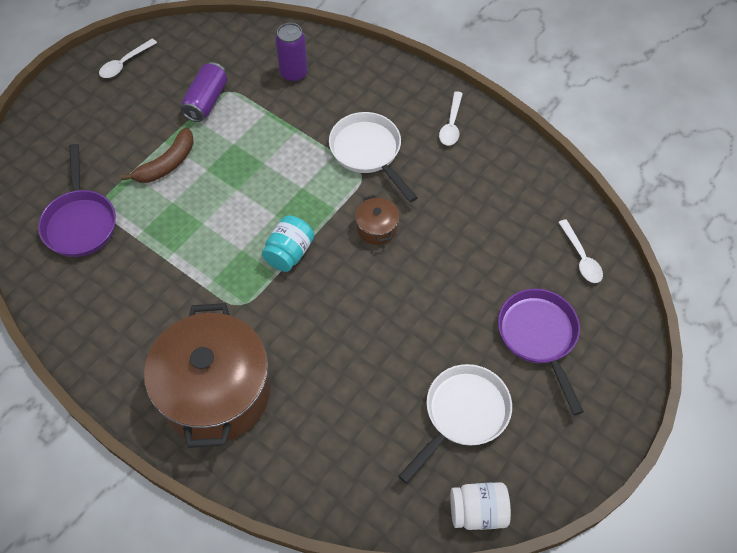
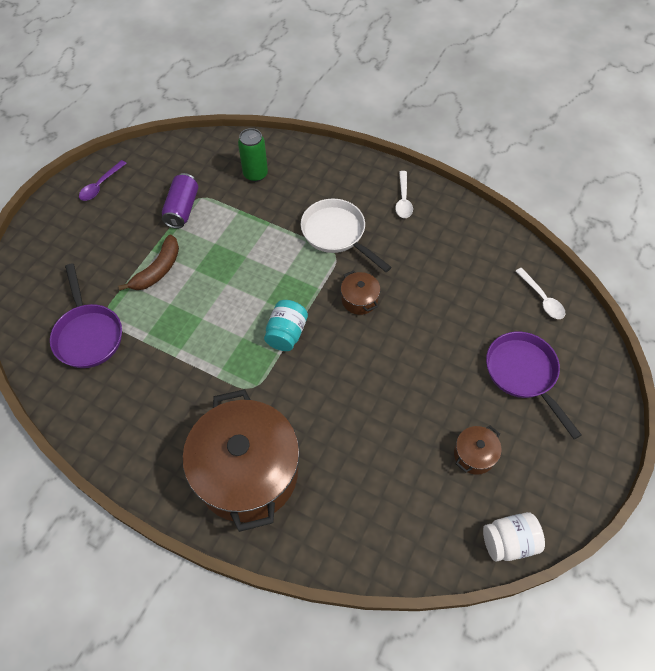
camera: 10 degrees left, 0 degrees up
white spoon [99,39,157,78] -> purple spoon [79,160,127,201]
purple can [275,23,308,82] -> green can [238,128,268,182]
white pan [398,364,512,484] -> brown pot [454,425,502,475]

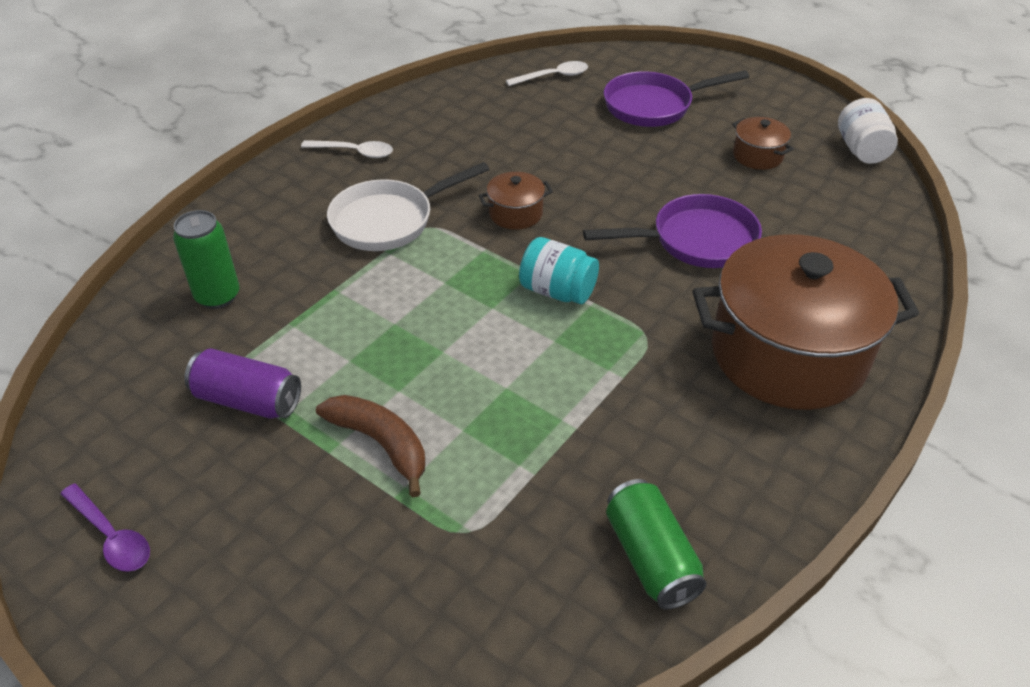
camera: 80 degrees left, 15 degrees down
purple pan [50,264,122,368] -> purple pan moved to [583,194,762,268]
none -> green can [606,479,707,609]

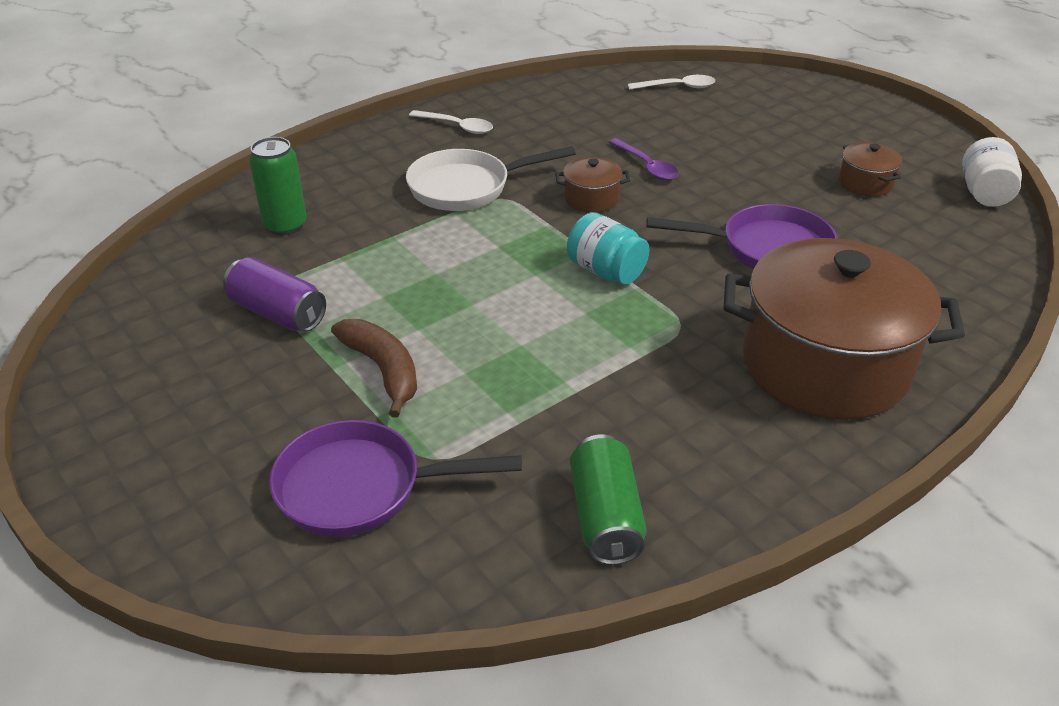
camera: 15 degrees right, 5 degrees down
purple spoon [61,484,150,572] -> purple spoon moved to [609,138,679,180]
purple pan [604,70,749,127] -> purple pan moved to [269,420,522,537]

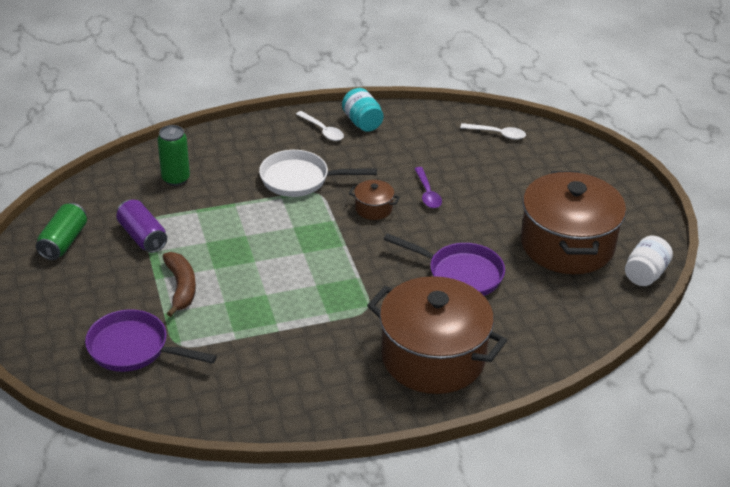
camera: 20 degrees right, 0 degrees up
turquoise jar [567,212,650,285] -> turquoise jar moved to [342,88,384,132]
green can [570,434,647,565] -> green can moved to [36,203,87,260]
brown pot [839,142,902,197] -> brown pot [521,171,626,274], size x2.43

